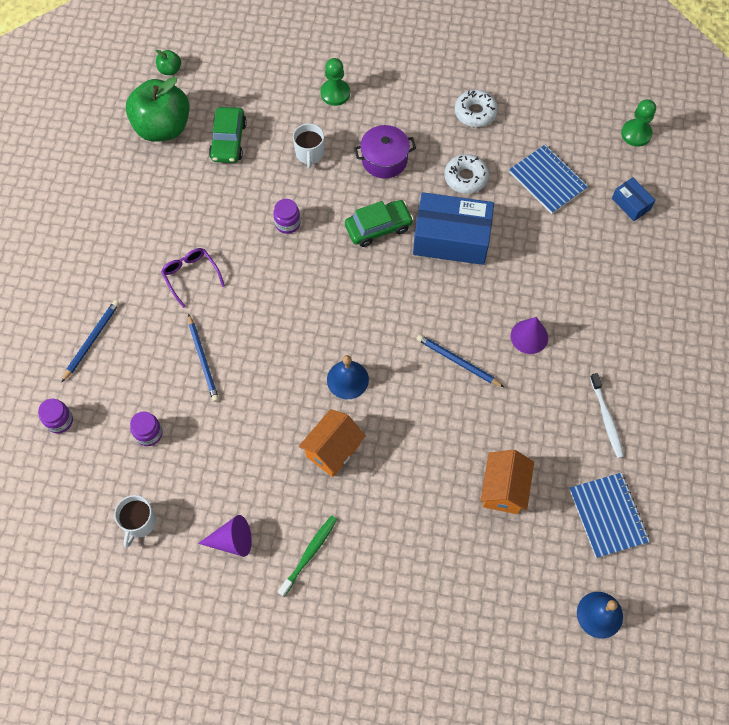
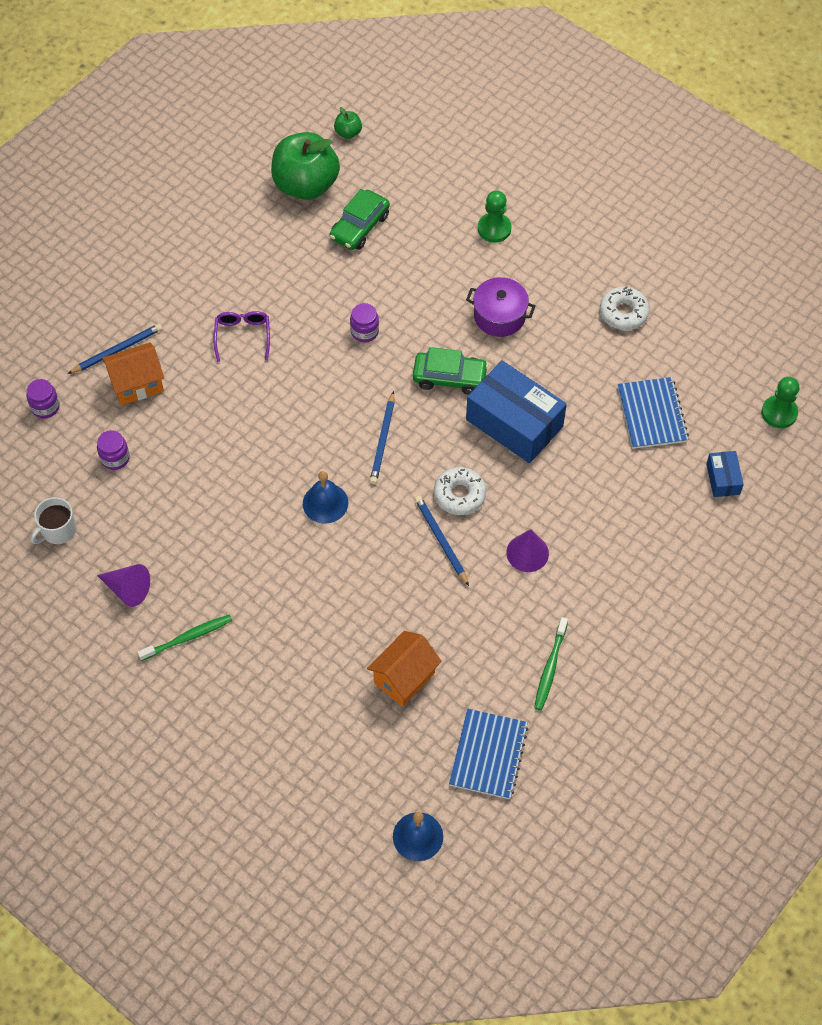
camera: 30 degrees right, 5 degrees down
blue pencil [188,314,219,402] -> blue pencil moved to [370,391,394,484]
white mug [293,123,324,168] -> none
orange house [299,409,366,477] -> orange house moved to [102,342,164,405]
white donut [445,154,489,194] -> white donut moved to [434,467,486,515]
white toothbrush [590,373,624,458] -> green toothbrush [534,617,568,710]

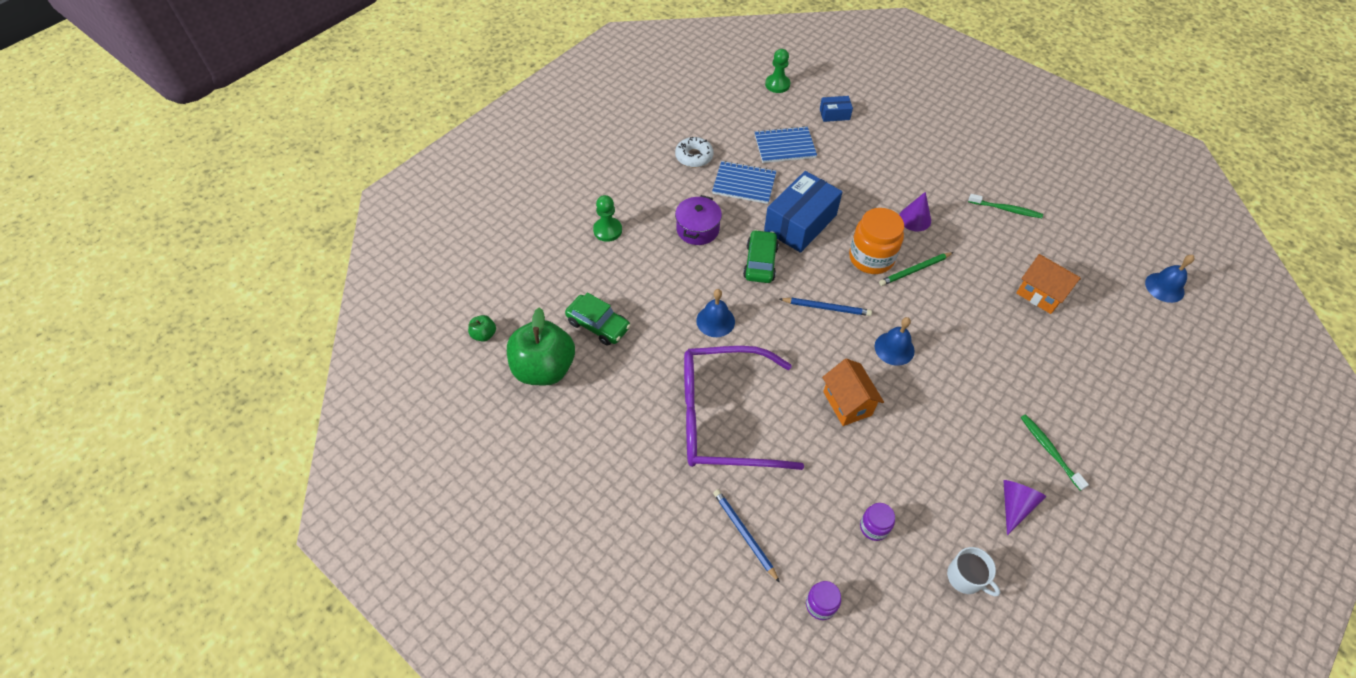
camera: 90 degrees left, 5 degrees down
orange house [102,342,164,405] -> orange house moved to [822,359,884,426]
purple glasses [214,311,270,362] -> purple glasses [684,346,804,470], size x2.45
purple jar [350,303,379,342] -> blue bell [696,289,735,337]
blue pencil [415,496,469,586] -> green pencil [879,252,954,286]
white donut [434,467,486,515] -> orange jar [849,208,904,274]
blue notebook [449,709,529,799] -> blue notebook moved to [712,161,776,204]

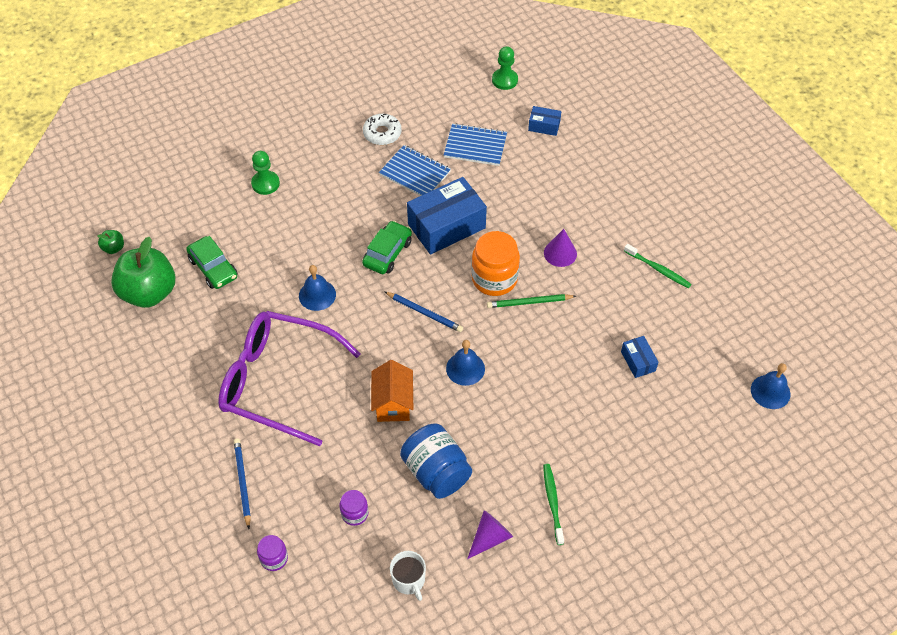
camera: 20 degrees right, 0 degrees up
purple pot [675,195,722,245] -> none
orange house [1016,254,1081,314] -> blue box [621,336,658,378]
none -> blue jar [400,424,472,499]

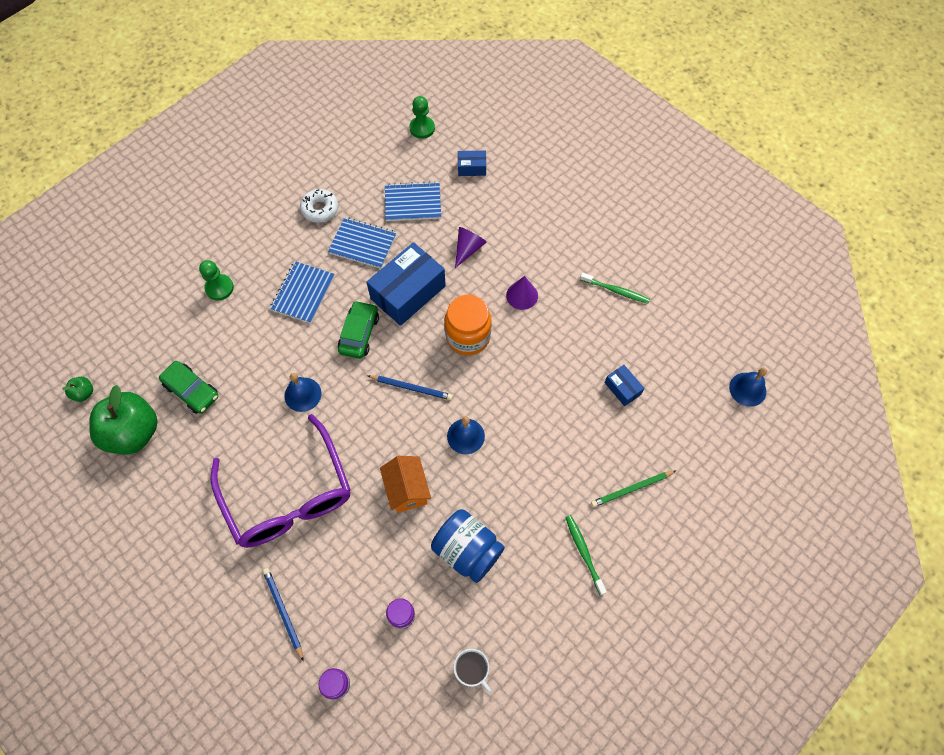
camera: 15 degrees left, 10 degrees up
purple glasses [218,311,361,446] -> purple glasses turned 120 degrees counterclockwise [210,414,351,548]
purple cone [467,510,513,559] -> purple cone moved to [455,227,487,268]
green pencil [487,294,576,308] -> green pencil moved to [591,471,676,507]
none -> blue notebook [270,261,334,323]

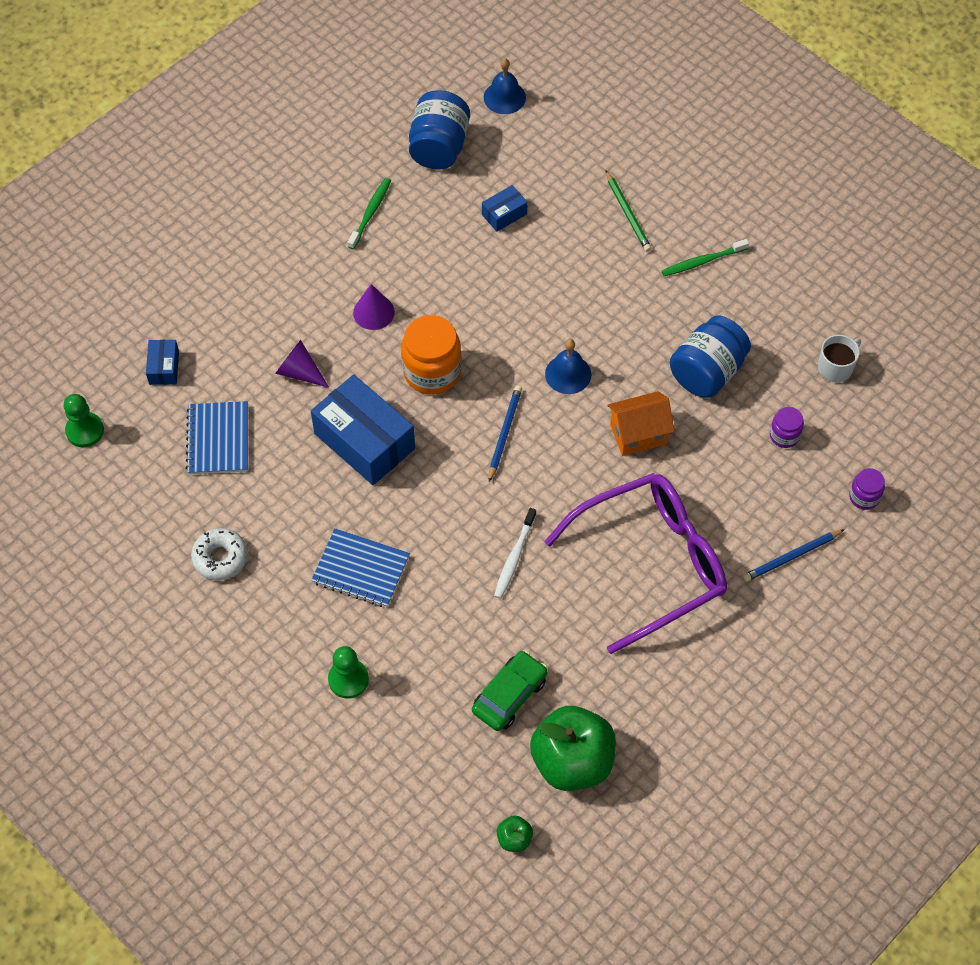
camera: 90 degrees left, 5 degrees down
blue bell [285,373,321,412] -> white toothbrush [494,508,537,599]
blue notebook [328,217,396,269] -> none
green car [338,301,379,359] -> none
none -> blue jar [409,90,470,169]

